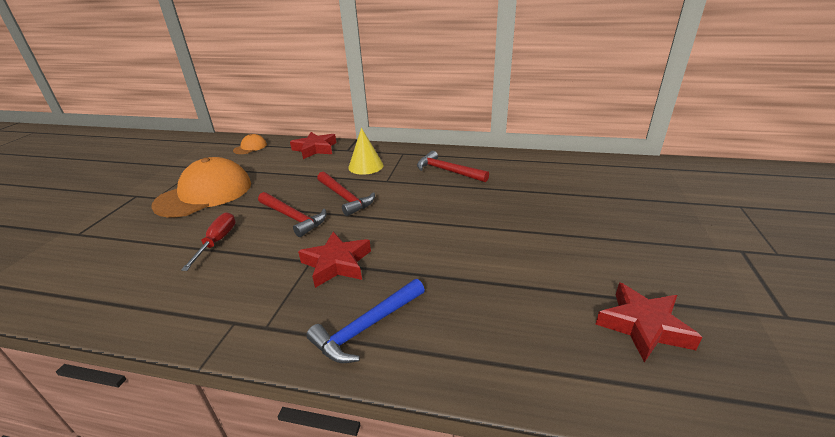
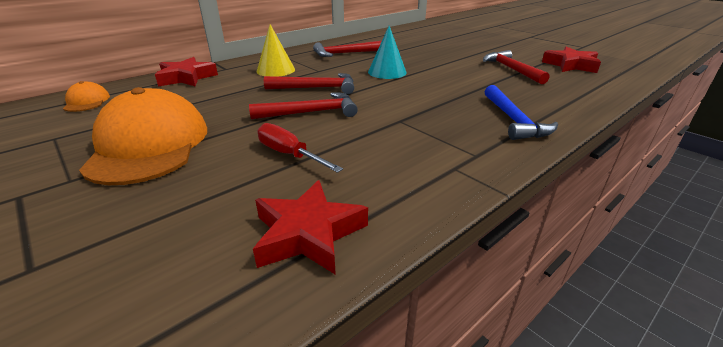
camera: 55 degrees left, 0 degrees up
red star [298,232,371,288] -> red star moved to [253,180,368,275]
none -> turquoise cone [368,26,407,79]
none -> red hammer [483,50,549,84]

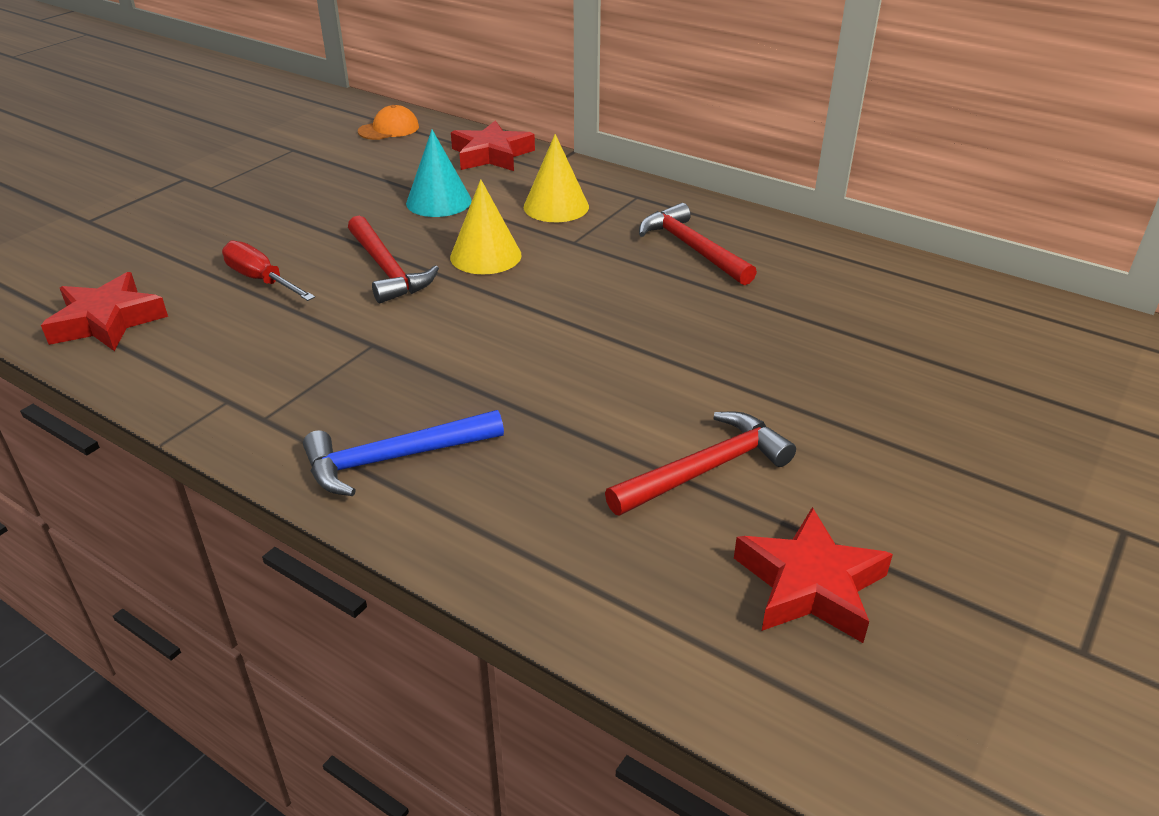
camera: 75 degrees right, 5 degrees up
orange cap [79,87,207,185] -> none
red screwdriver [258,123,343,173] -> red screwdriver turned 75 degrees counterclockwise [222,241,315,301]
red hammer [264,73,354,94] -> yellow cone [450,179,522,274]
turquoise cone [368,26,407,79] -> turquoise cone moved to [406,130,472,217]

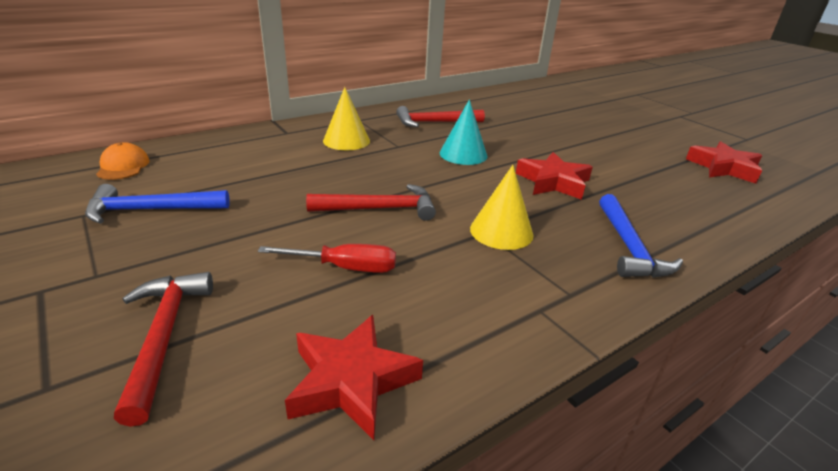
camera: 70 degrees left, 5 degrees down
red screwdriver [222,241,315,301] -> red screwdriver turned 150 degrees counterclockwise [258,244,396,273]
turquoise cone [406,130,472,217] -> turquoise cone moved to [440,99,487,165]
yellow cone [450,179,522,274] -> yellow cone moved to [470,165,533,250]
red star [451,120,535,171] -> red star moved to [516,152,593,200]
red hammer [605,412,796,515] -> red hammer moved to [114,272,213,427]
none -> blue hammer [85,184,230,224]

